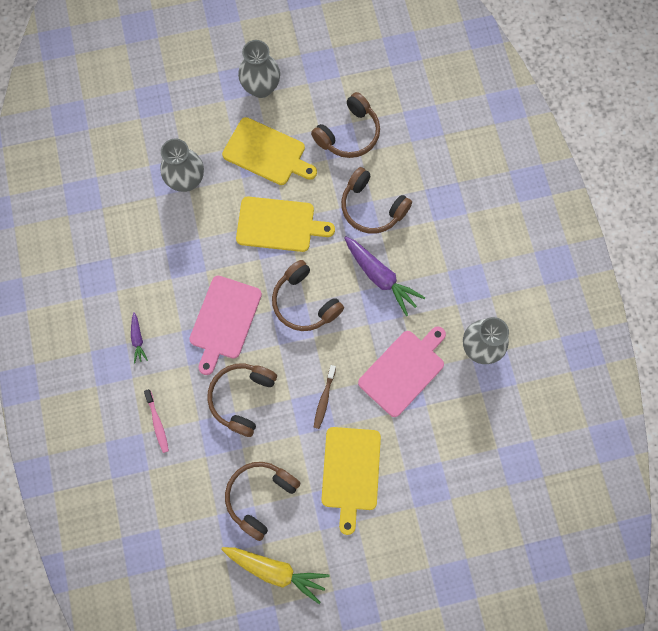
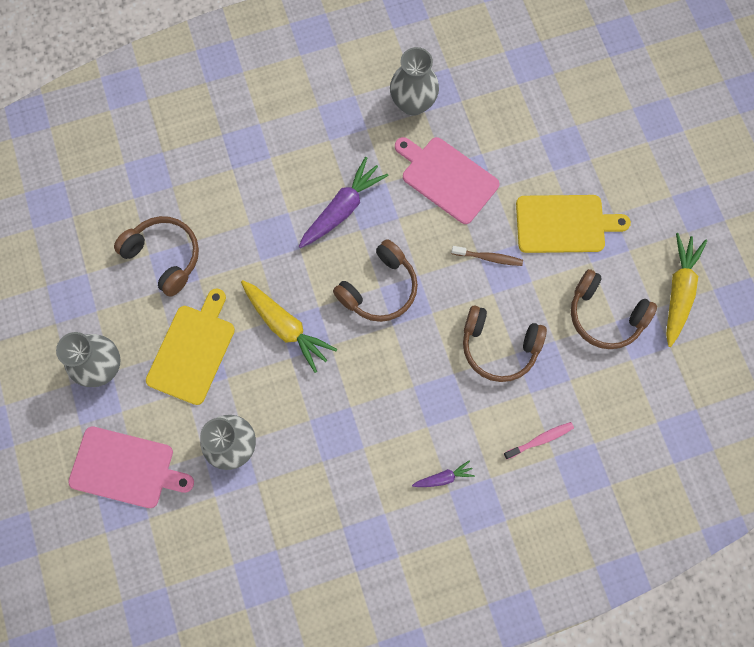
camera: 95 degrees left, 0 degrees up
pink cutting board [189,276,262,375] -> pink cutting board moved to [68,426,194,508]
yellow cutting board [236,196,335,252] -> yellow carrot [241,280,337,373]
brown headphones [341,167,412,234] -> none

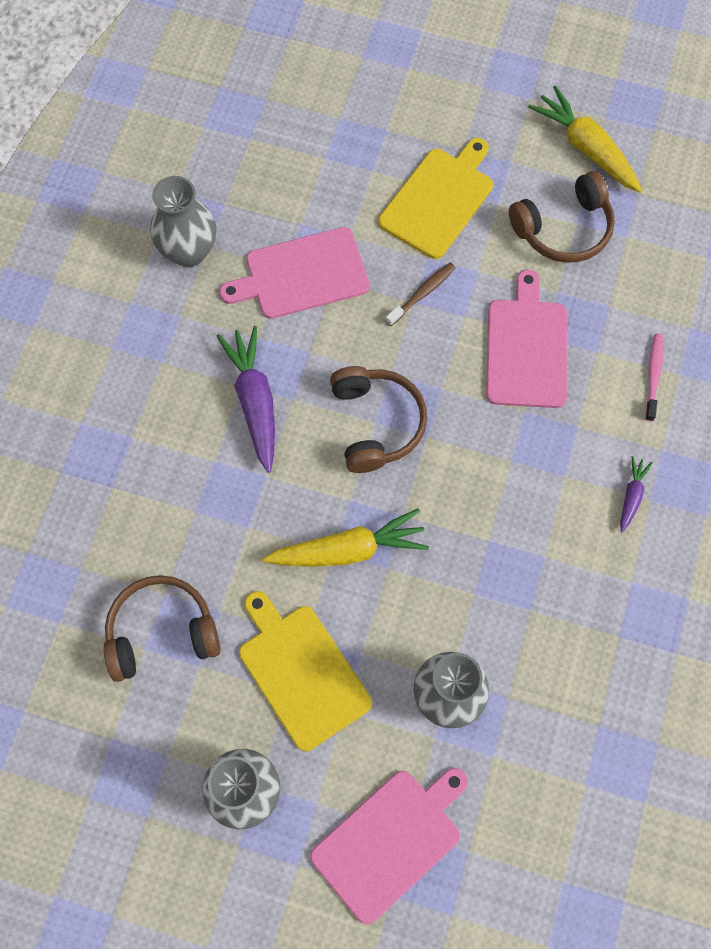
camera: 55 degrees left, 5 degrees down
brown headphones [463,305,547,382] -> pink cutting board [486,270,567,408]

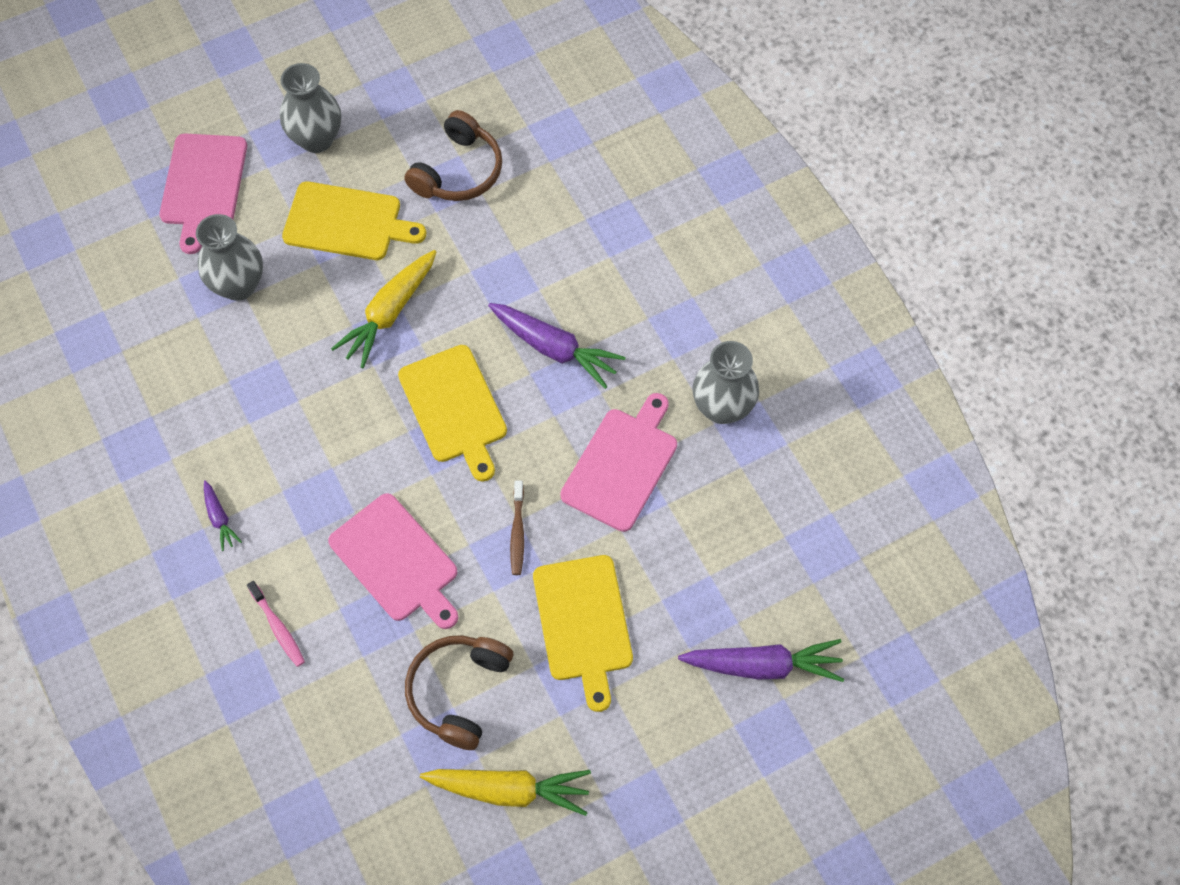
camera: 135 degrees right, 5 degrees down
brown headphones [330,366,427,473] -> yellow cutting board [398,345,507,482]
none -> purple carrot [678,639,844,682]

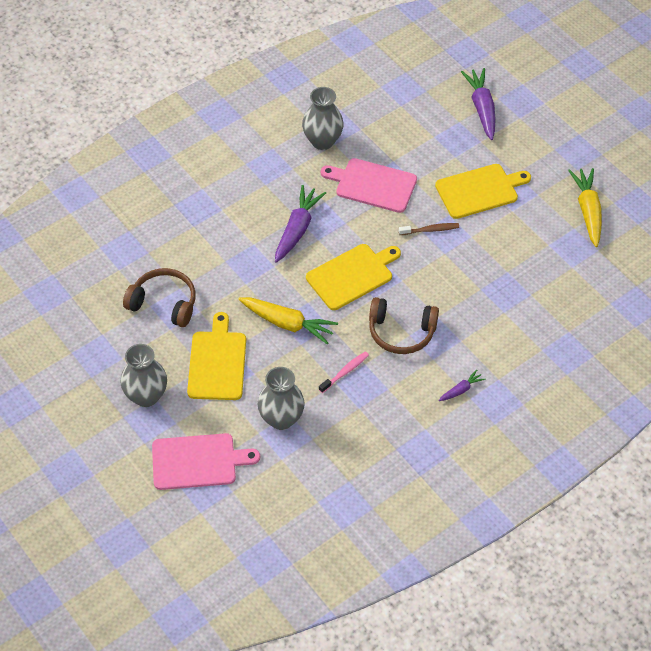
camera: 100 degrees left, 10 degrees down
pink toothbrush [247,581,305,667] -> pink toothbrush moved to [319,351,369,393]
pink cutting board [328,493,458,629] -> none
brown headphones [405,635,513,750] -> brown headphones moved to [369,297,439,354]

